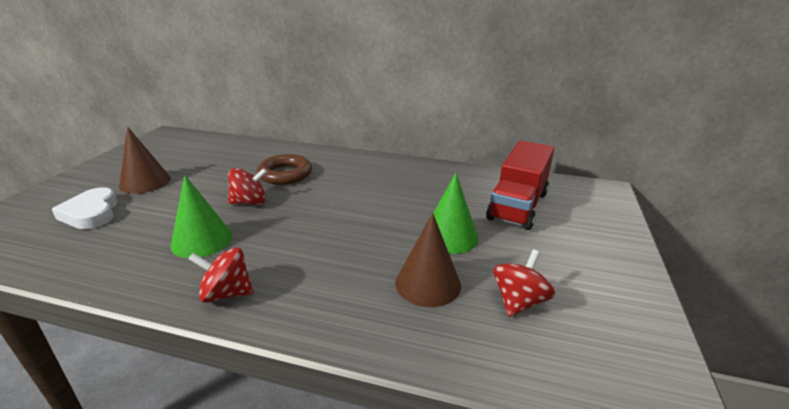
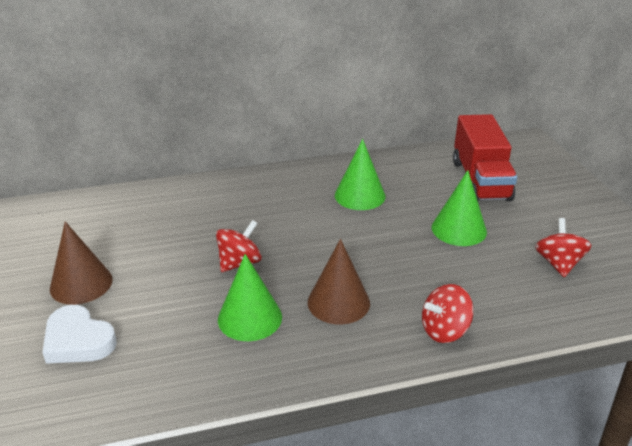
camera: 30 degrees left, 5 degrees up
red spinning top [188,247,254,303] -> red spinning top moved to [422,284,474,343]
brown ring [257,154,312,185] -> none
brown cone [395,213,461,307] -> brown cone moved to [308,239,370,324]
none -> green cone [335,139,385,210]

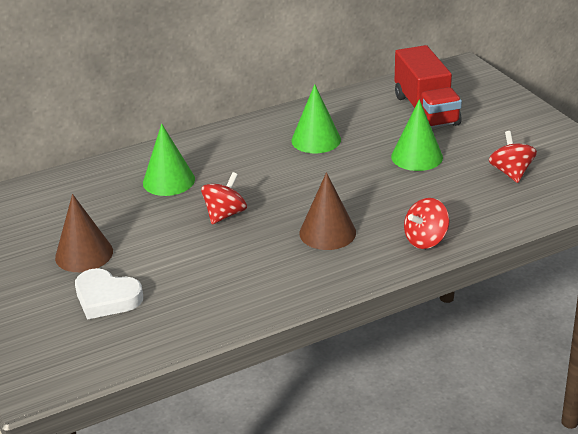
camera: 10 degrees left, 0 degrees up
green cone [218,254,282,341] -> green cone moved to [143,124,195,196]

